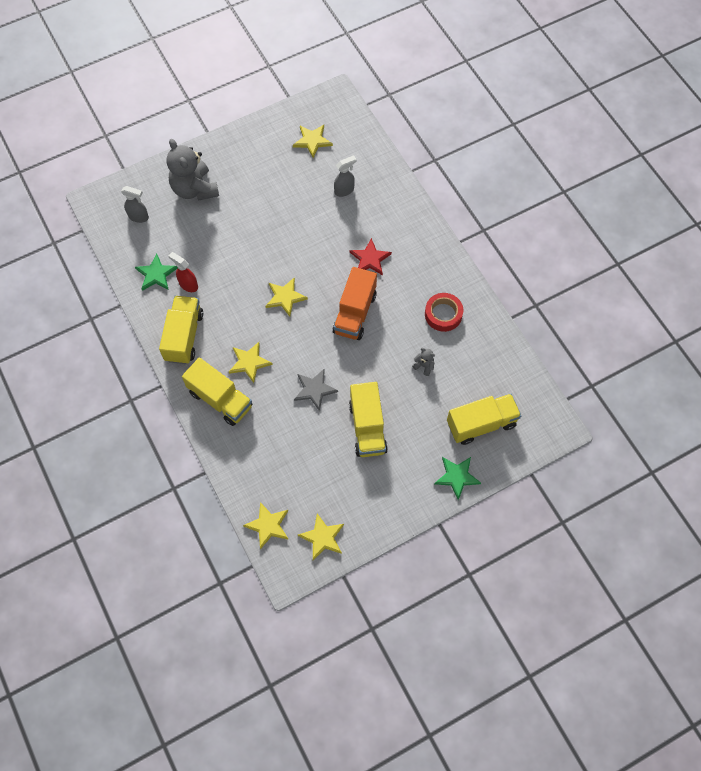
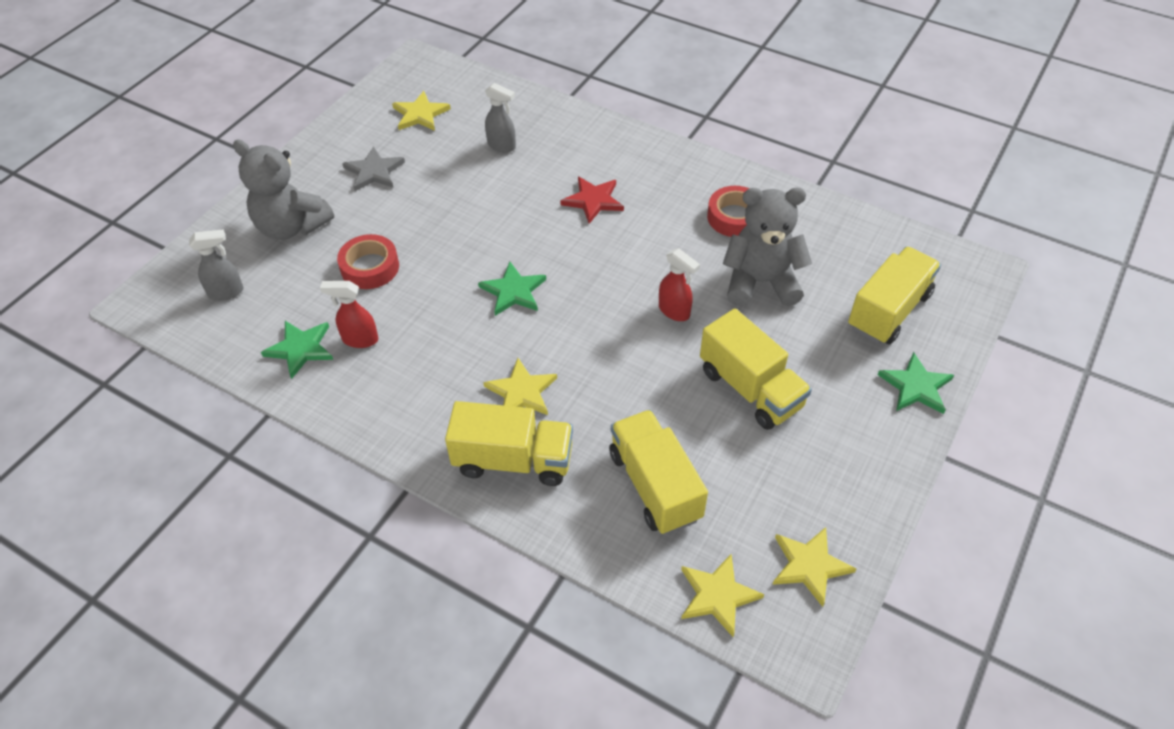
camera: 30 degrees left, 15 degrees down
yellow truck [159,296,203,364] -> yellow truck moved to [609,410,708,535]
yellow star [265,277,308,317] -> green star [478,262,546,316]
grey star [294,369,338,411] -> grey star moved to [342,146,405,191]
orange truck [333,267,377,340] -> none
grey spray bottle [334,155,356,197] -> grey spray bottle turned 90 degrees clockwise [485,83,516,153]
grey teddy bear [412,348,435,376] -> grey teddy bear [723,188,812,306], size x2.46
none -> red tape [337,234,399,289]
none -> red spray bottle [659,248,700,321]

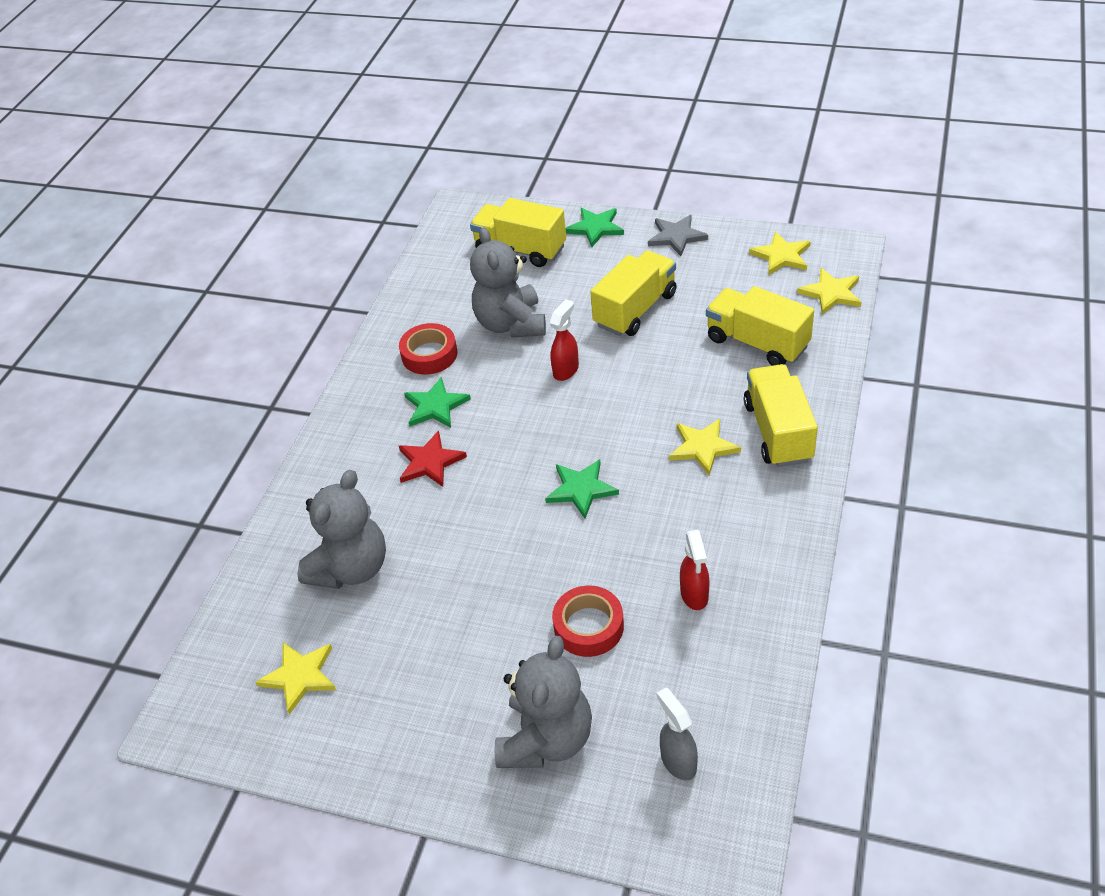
camera: 100 degrees left, 5 degrees down
green star [261,321,333,379] -> green star moved to [404,377,471,428]
grey star [342,146,405,191] -> grey star moved to [648,215,708,256]
grey spray bottle [485,83,516,153] -> grey teddy bear [297,470,386,589]
yellow truck [609,410,708,535] -> yellow truck turned 75 degrees clockwise [706,286,814,366]

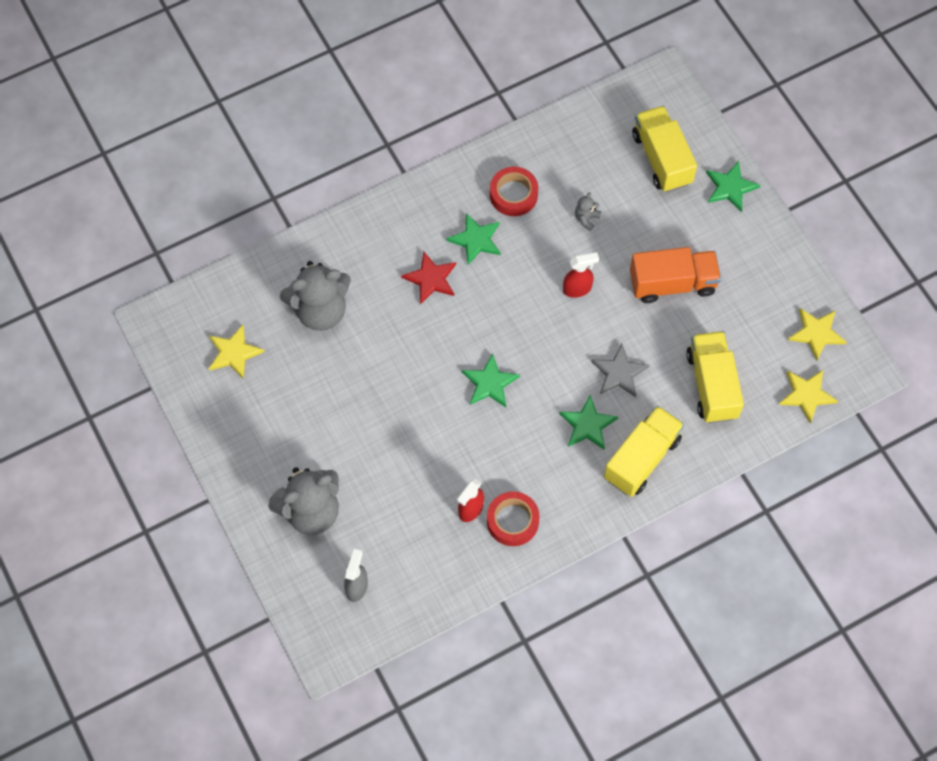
camera: 40 degrees right, 20 degrees up
grey teddy bear [470,227,546,338] -> grey teddy bear [575,192,601,231], size x0.41
red tape [552,586,624,657] -> red tape moved to [487,491,540,546]
yellow truck [590,250,677,336] -> orange truck [630,247,721,303]
grey star [648,215,708,256] -> grey star moved to [591,344,650,397]
yellow star [669,419,741,475] -> green star [559,395,618,450]

